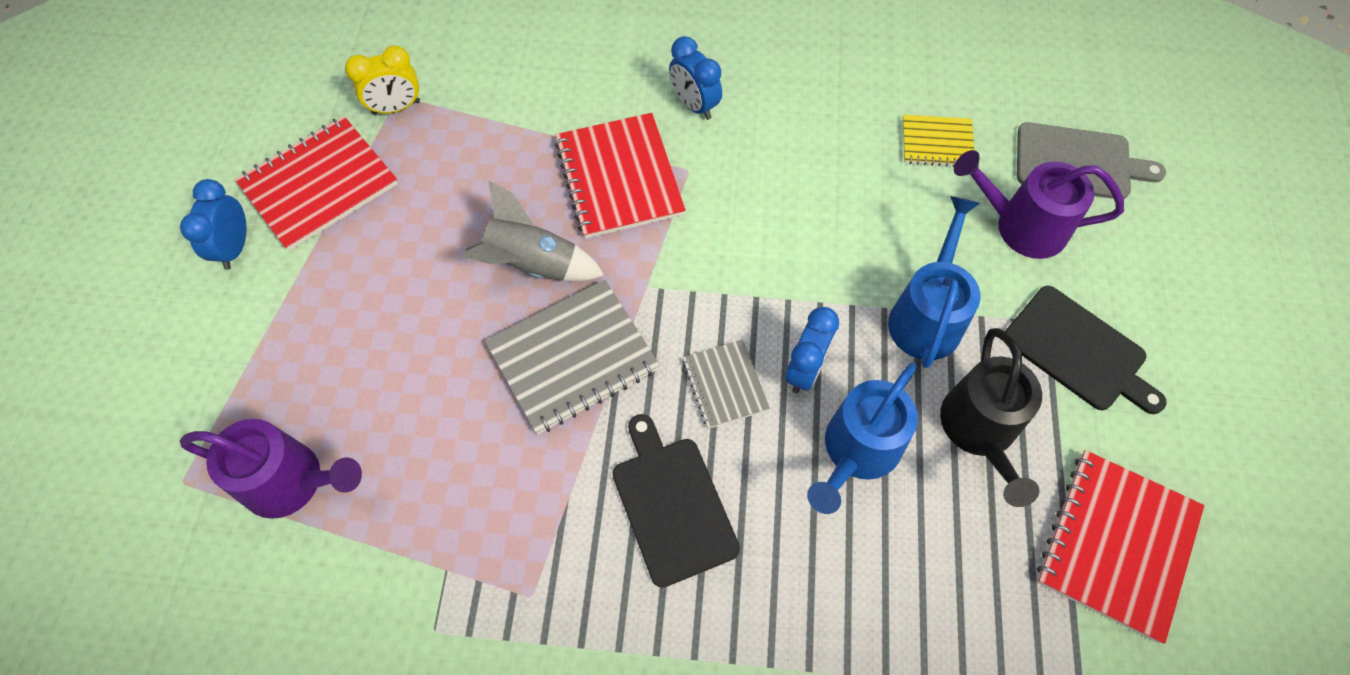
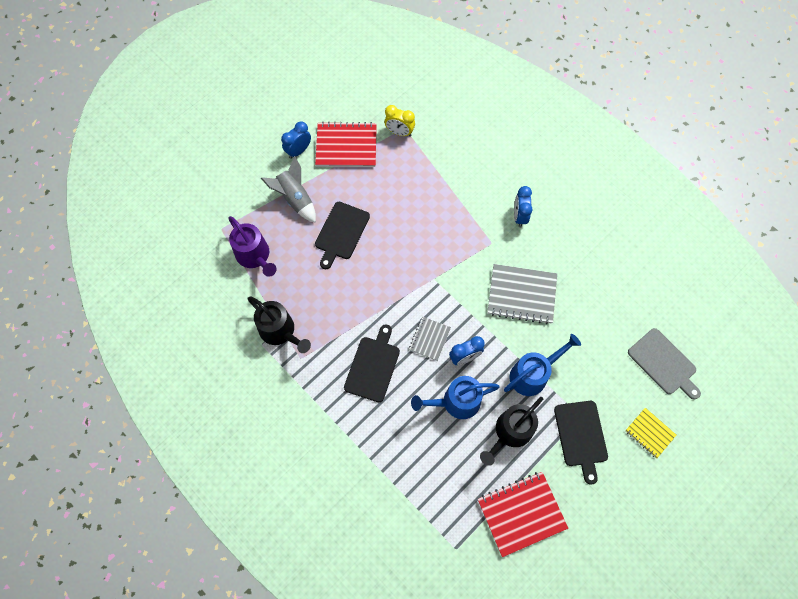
camera: 40 degrees right, 5 degrees up
grey rocket [461,180,604,281] -> grey rocket moved to [261,156,316,223]
grey notebook [485,279,660,434] -> grey notebook moved to [487,264,557,324]
red notebook [555,113,686,239] -> none
yellow notebook [903,115,974,167] -> yellow notebook moved to [625,408,676,458]
purple watering can [954,150,1124,259] -> none
none -> black watering can [247,296,311,353]
none -> black cutting board [315,202,370,269]

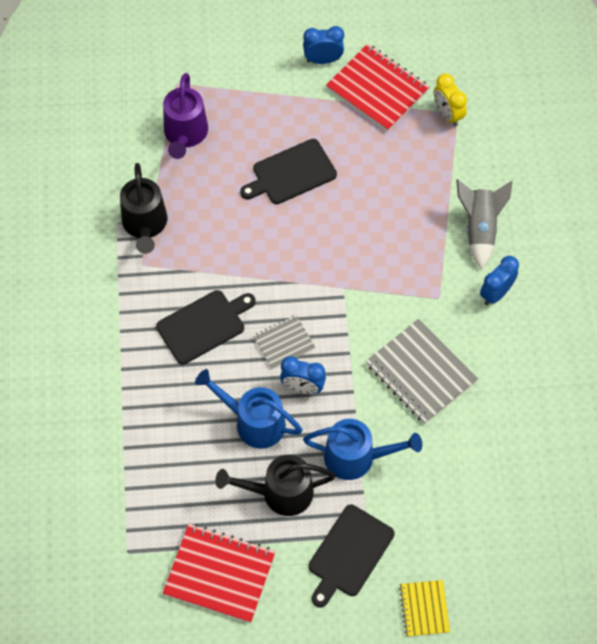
camera: 40 degrees right, 5 degrees down
grey rocket [261,156,316,223] -> grey rocket moved to [456,179,513,270]
grey cutting board [628,328,701,399] -> none

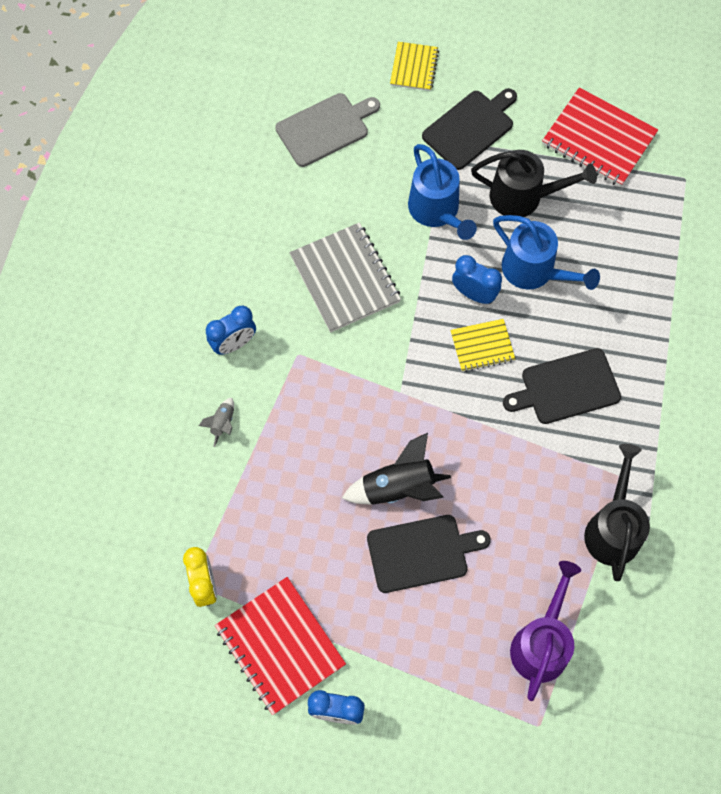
camera: 165 degrees left, 5 degrees up
grey notebook [253,315,315,369] -> yellow notebook [450,319,515,372]
blue watering can [303,419,422,480] -> blue watering can turned 135 degrees counterclockwise [408,144,477,240]
grey rocket [456,179,513,270] -> grey rocket [199,398,234,447], size x0.50
none -> grey cutting board [275,93,380,167]
none -> black rocket [342,433,451,505]

